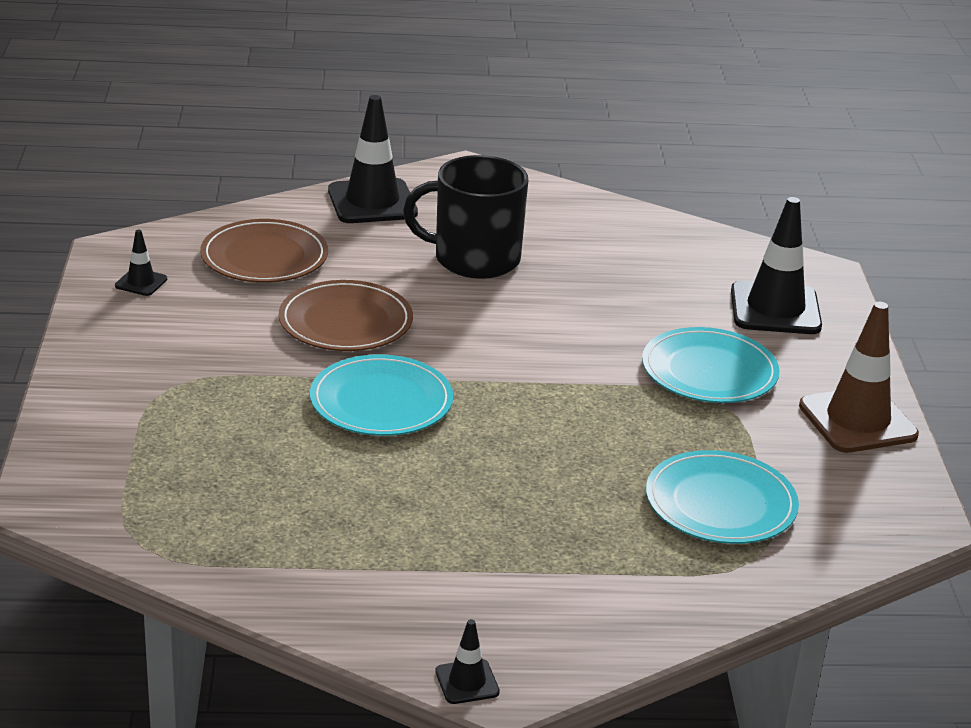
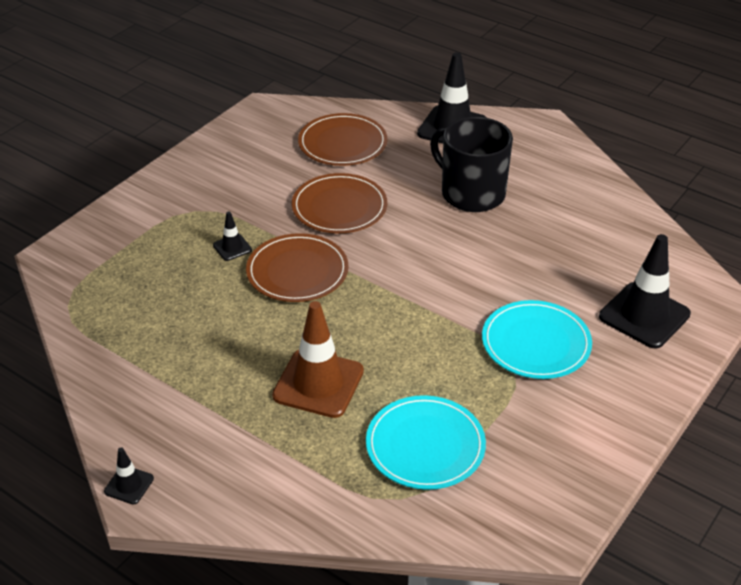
camera: 40 degrees right, 10 degrees up
black traffic cone [115,230,167,296] -> black traffic cone moved to [213,211,252,261]
turquoise plate [310,354,453,436] -> brown plate [246,233,349,302]
brown traffic cone [799,302,919,453] -> brown traffic cone moved to [272,301,364,418]

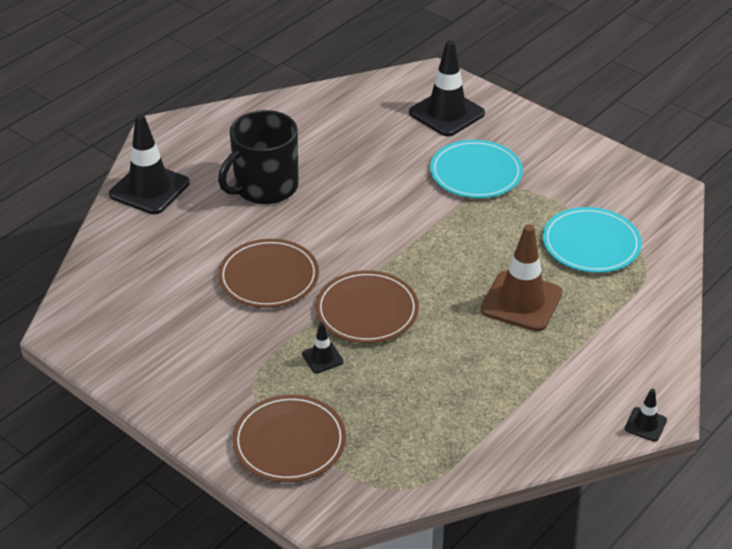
camera: 85 degrees left, 0 degrees up
brown plate [298,113,387,166] -> brown plate moved to [232,395,346,482]

